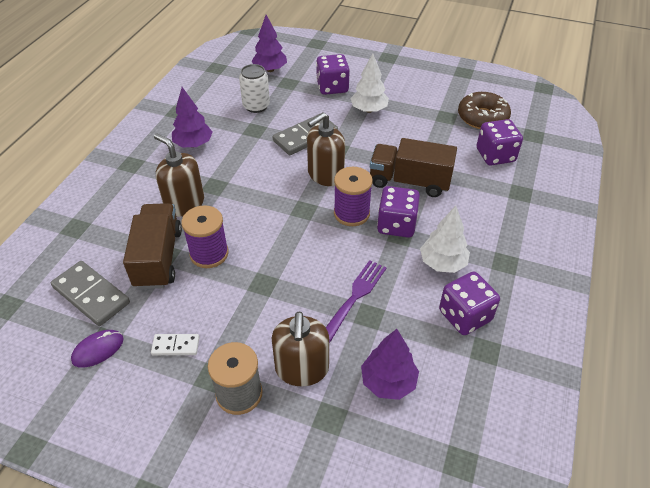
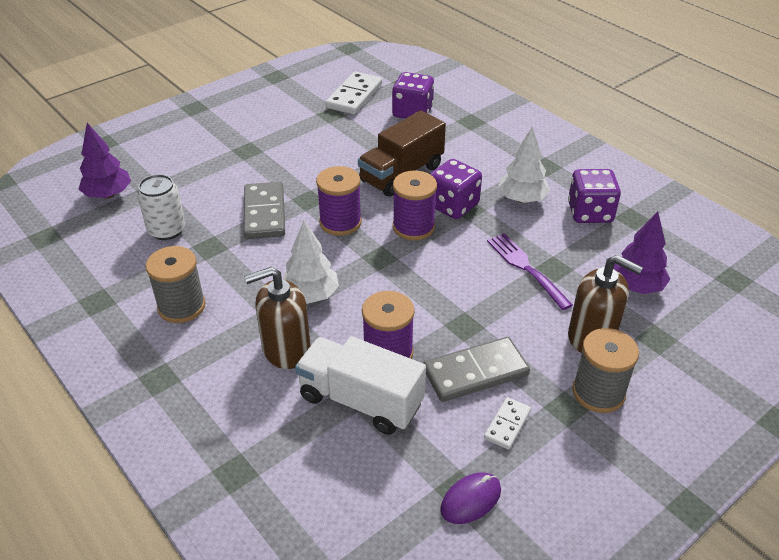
camera: 60 degrees left, 5 degrees down
grey domino [51,261,130,326] -> grey domino moved to [423,337,530,402]
purple mouse [71,330,124,367] -> purple mouse turned 60 degrees clockwise [440,472,501,524]
brown truck [123,203,182,289] -> white truck [295,336,426,435]
purple tree [172,87,213,148] -> grey spool [146,246,206,323]
brown soap dispenser [307,112,345,186] -> purple spool [316,166,362,236]
purple dice [316,54,350,95] -> none
white tree [350,53,389,113] -> white tree moved to [282,221,339,304]
brown donut [458,92,511,129] -> white domino [326,71,382,114]

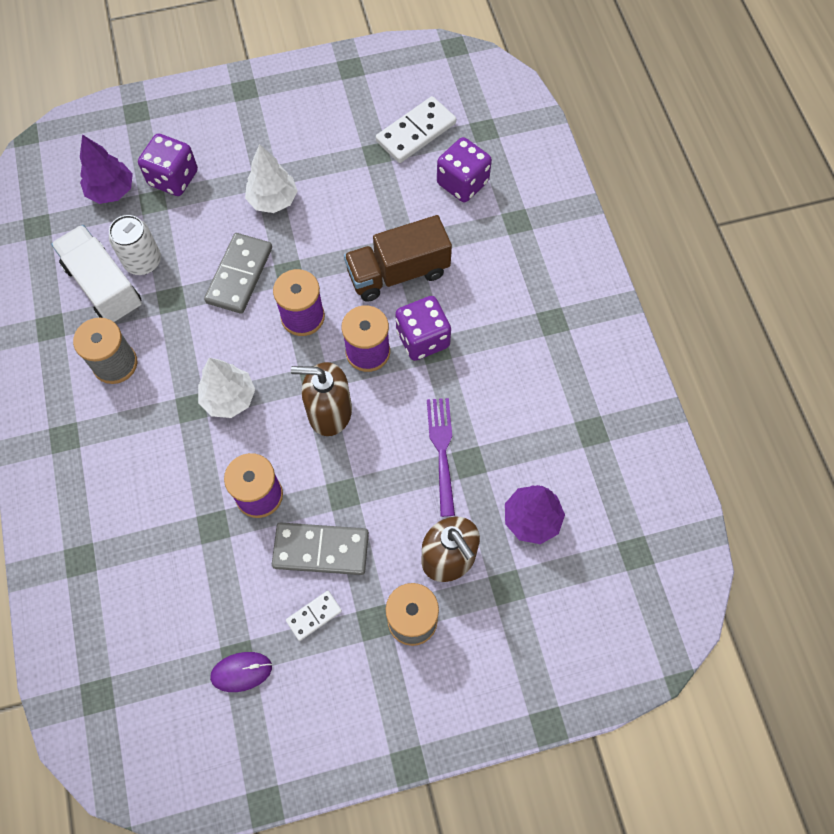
camera: 25 degrees right, 25 degrees up
brown soap dispenser [244,267,310,369] -> brown soap dispenser moved to [291,362,352,436]
white truck [295,336,426,435] -> white truck moved to [51,225,142,324]
white tree [498,127,550,203] -> white tree moved to [245,144,298,213]
purple dice [568,169,621,223] -> purple dice moved to [138,134,198,196]

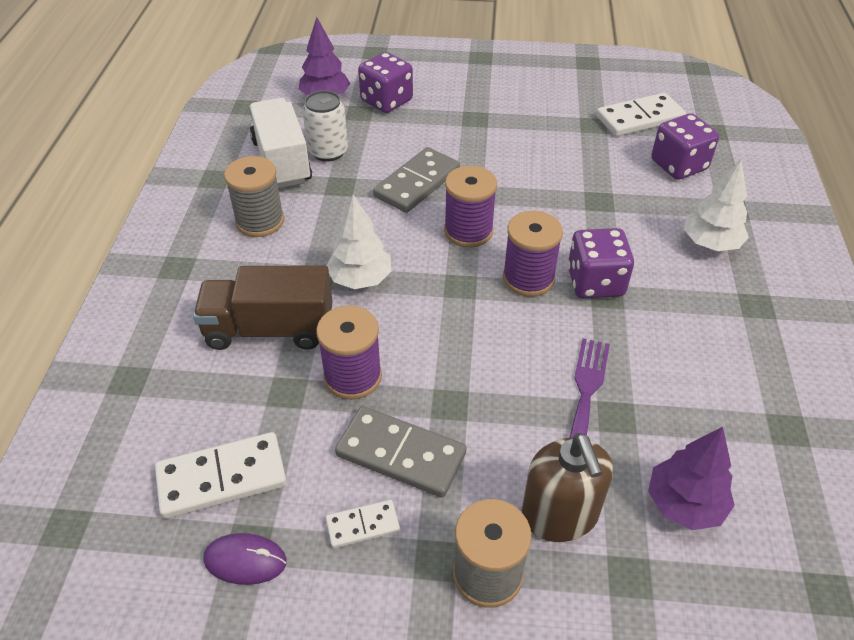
camera: 20 degrees right, 20 degrees down
white tree [245,144,298,213] -> white tree moved to [684,159,749,251]
brown soap dispenser [291,362,352,436] -> none
brown truck [344,215,452,302] -> brown truck moved to [193,266,332,350]
none -> white domino [155,432,287,519]

